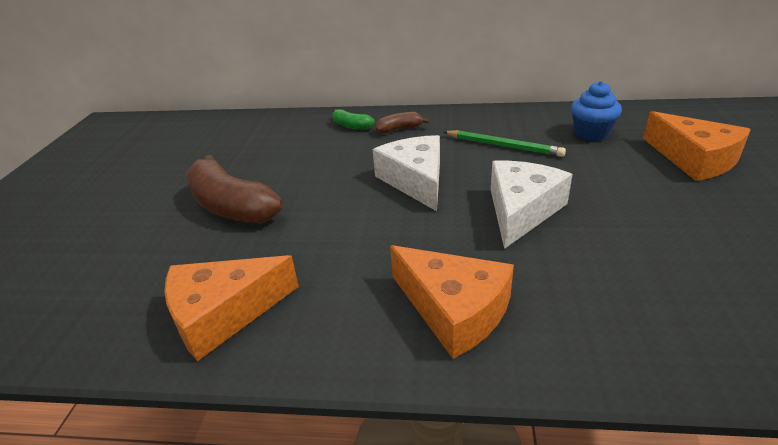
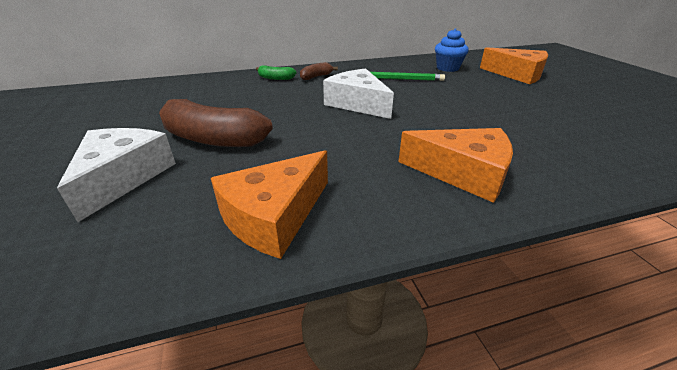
camera: 25 degrees left, 0 degrees up
white cheese [491,161,573,249] -> white cheese moved to [57,128,176,222]

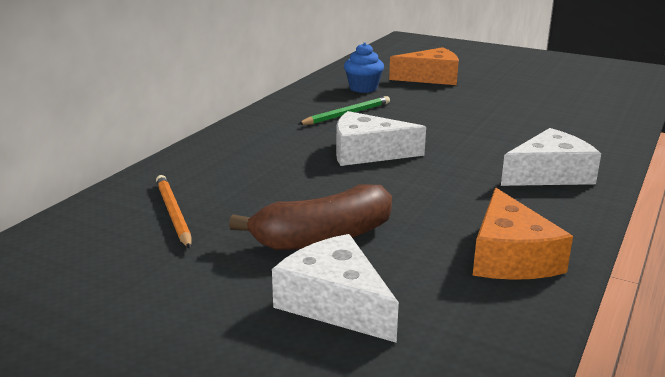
camera: 45 degrees left, 10 degrees down
green banana [256,66,297,80] -> none
brown banana [300,62,338,80] -> none
orange cheese [398,128,513,203] -> white cheese [501,128,601,186]
none -> orange pencil [156,175,191,249]

